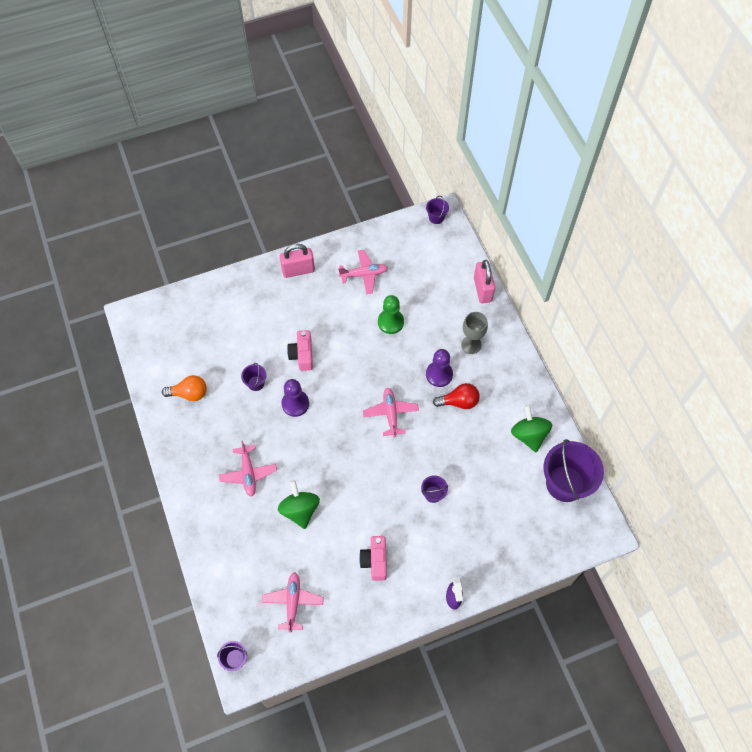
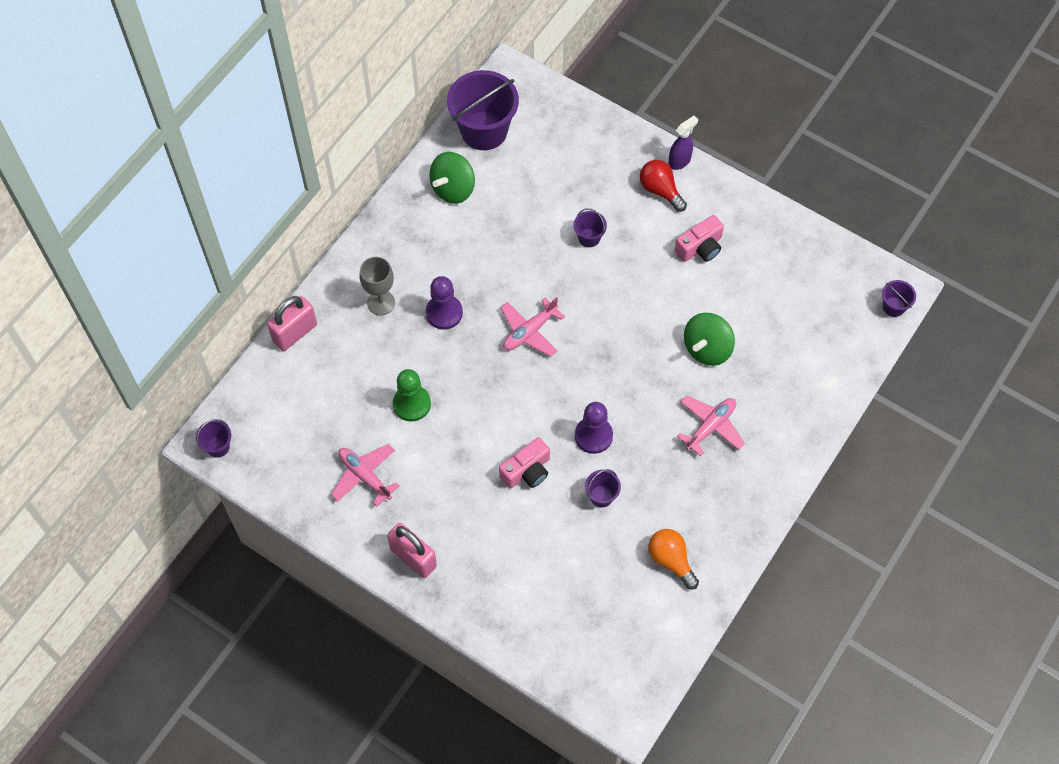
camera: 125 degrees left, 0 degrees up
pink plane [262,572,324,632] -> none
red light bulb [433,383,480,409] -> red light bulb moved to [640,160,687,212]

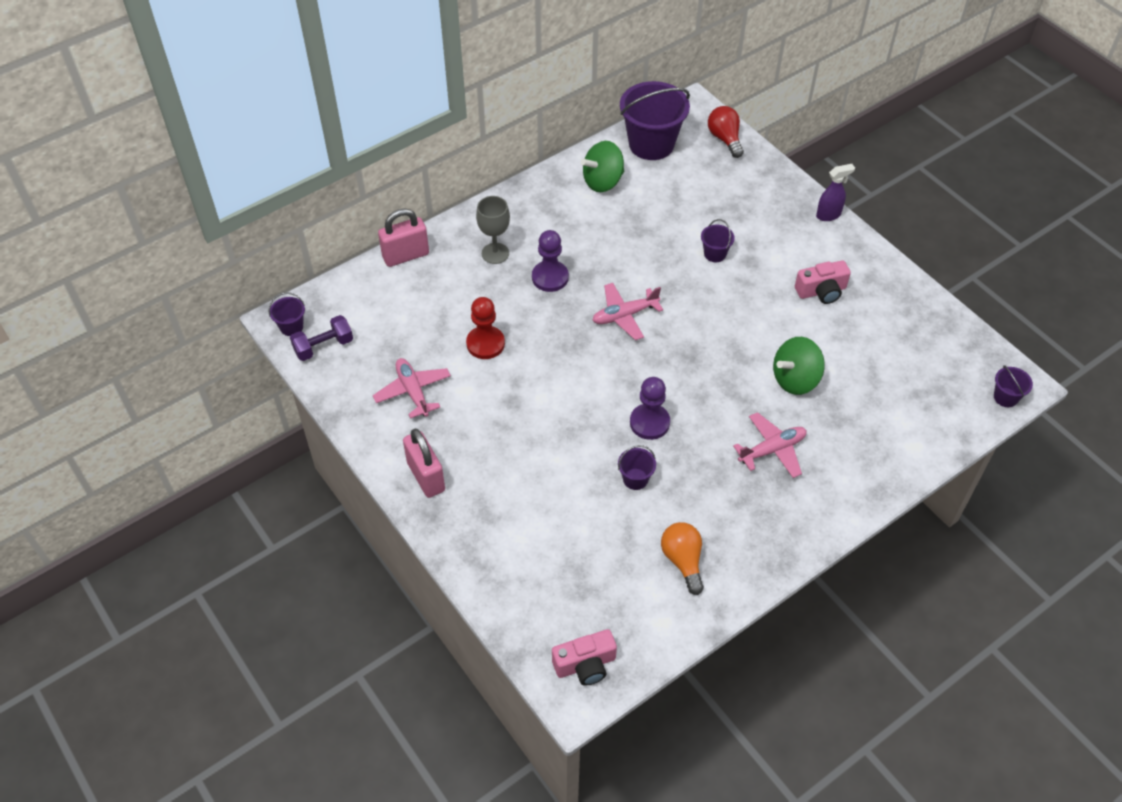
camera: 20 degrees right, 10 degrees down
green pawn [393,369,431,422] -> red pawn [466,297,505,359]
pink camera [499,437,550,488] -> pink camera moved to [552,629,617,686]
red light bulb [640,160,687,212] -> red light bulb moved to [708,106,744,158]
none -> purple dumbbell [290,315,353,361]

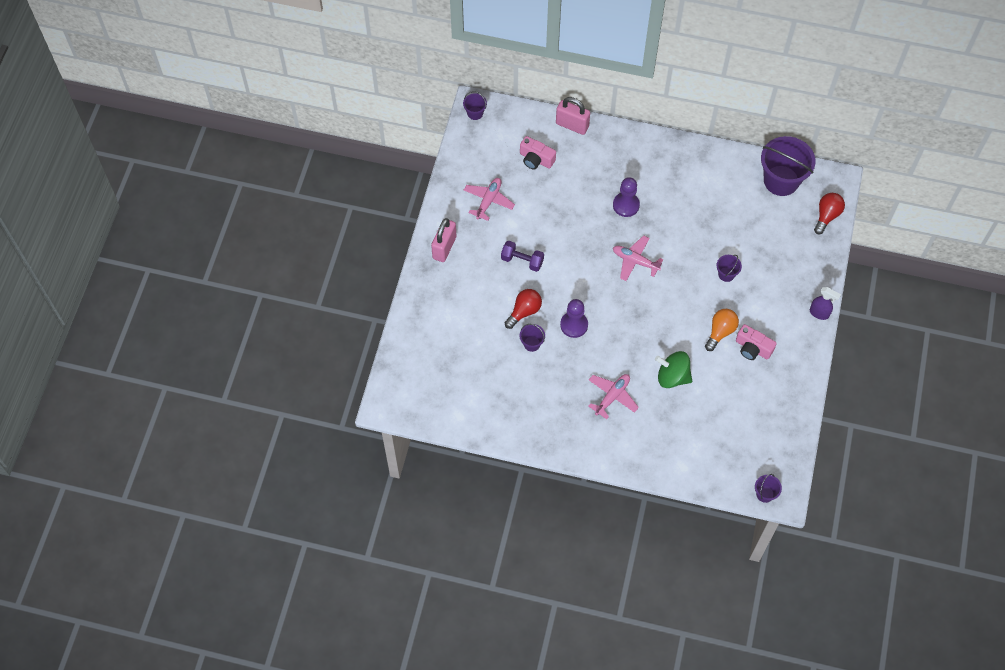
camera: 50 degrees right, 10 degrees up
purple dumbbell [290,315,353,361] -> purple dumbbell moved to [501,241,544,272]
red pawn [466,297,505,359] -> none
grey goblet [476,196,510,264] -> none
pink camera [552,629,617,686] -> pink camera moved to [520,136,556,170]
green spinning top [581,141,624,192] -> none
orange light bulb [661,522,704,595] -> orange light bulb moved to [705,309,739,351]
pink plane [733,412,807,478] -> pink plane turned 75 degrees counterclockwise [588,374,639,419]
none -> red light bulb [505,289,542,329]

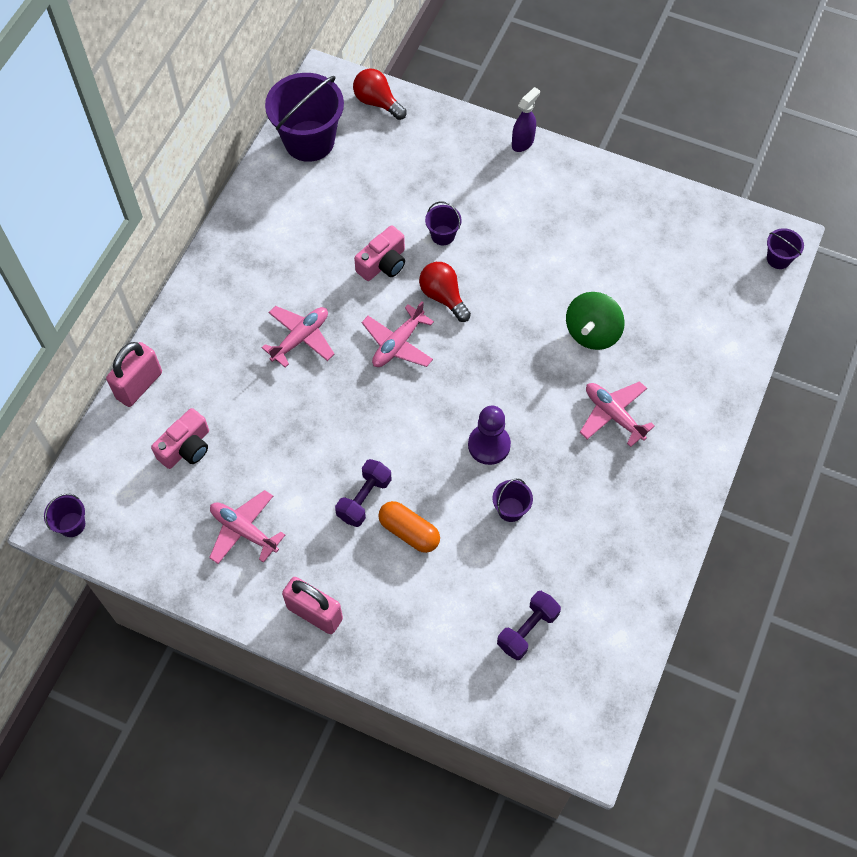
camera: 80 degrees left, 0 degrees up
red light bulb [505,289,542,329] -> red light bulb moved to [419,262,471,322]
purple pawn [613,177,640,217] -> pink plane [262,306,334,368]
orange light bulb [705,309,739,351] -> none
pink camera [736,324,777,360] -> pink camera moved to [354,225,405,281]
none -> orange capsule [378,501,440,553]
none -> purple dumbbell [497,591,561,660]

